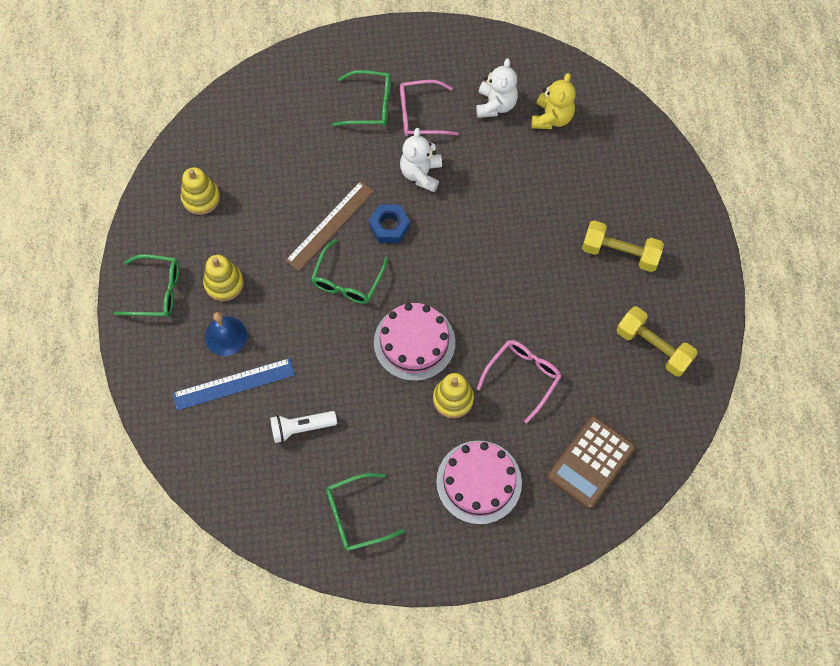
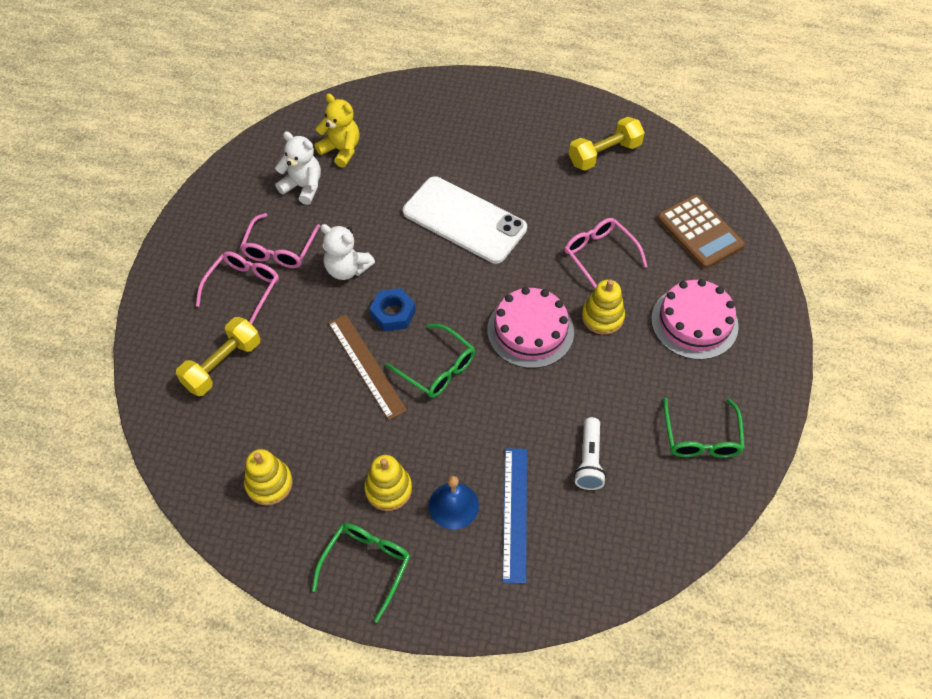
camera: 70 degrees left, 10 degrees down
green glasses [332,70,391,126] -> pink glasses [196,251,279,325]
yellow dumbbell [582,221,664,272] -> yellow dumbbell moved to [176,317,260,396]
none -> white phone [403,176,527,264]

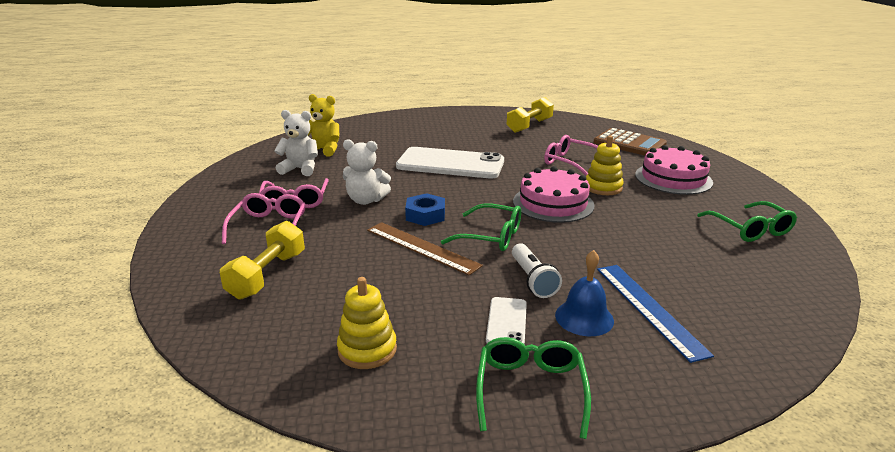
camera: 20 degrees left, 30 degrees down
yellow stacking toy [364,455,412,511] -> white phone [486,297,527,345]
white flashlight [574,417,606,490] -> white flashlight moved to [512,243,562,298]

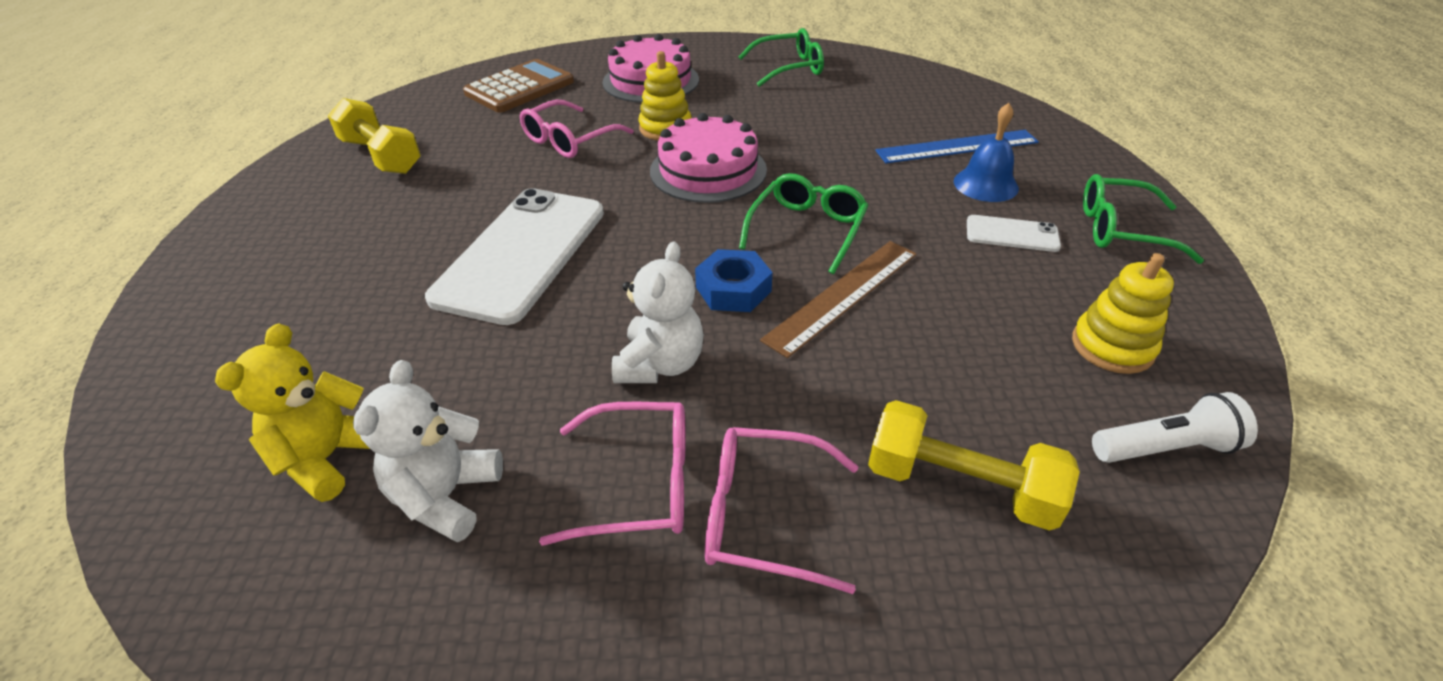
camera: 85 degrees left, 15 degrees up
white flashlight [512,243,562,298] -> white flashlight moved to [1092,392,1258,463]

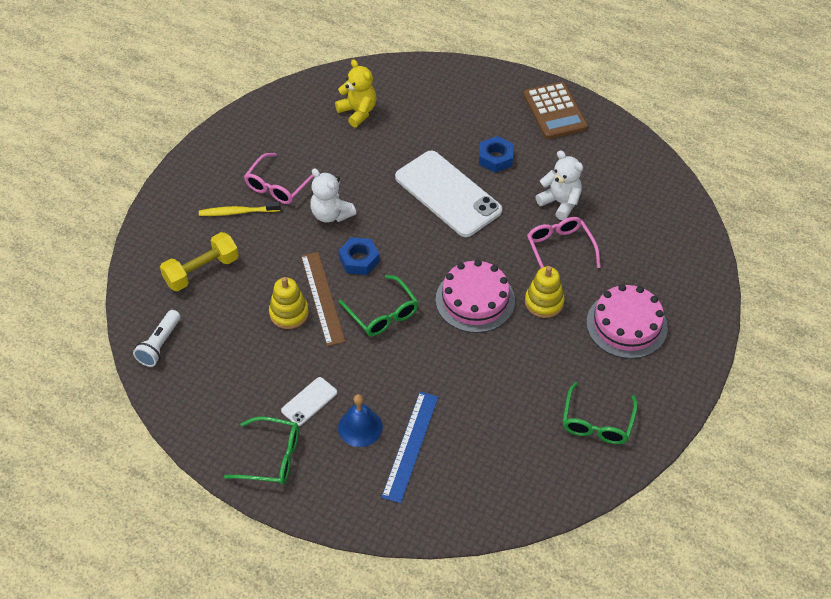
camera: 120 degrees right, 10 degrees up
yellow dumbbell [328,98,421,174] -> none
white teddy bear [353,360,503,542] -> white teddy bear moved to [536,150,583,220]
brown calculator [463,59,574,112] -> brown calculator moved to [523,82,588,139]
pink glasses [705,427,859,594] -> yellow toothbrush [199,201,281,216]
yellow stacking toy [1072,253,1174,374] -> yellow stacking toy moved to [269,277,309,329]
green glasses [1083,174,1204,264] -> green glasses turned 60 degrees clockwise [224,416,299,485]
none -> blue nut [479,136,513,173]

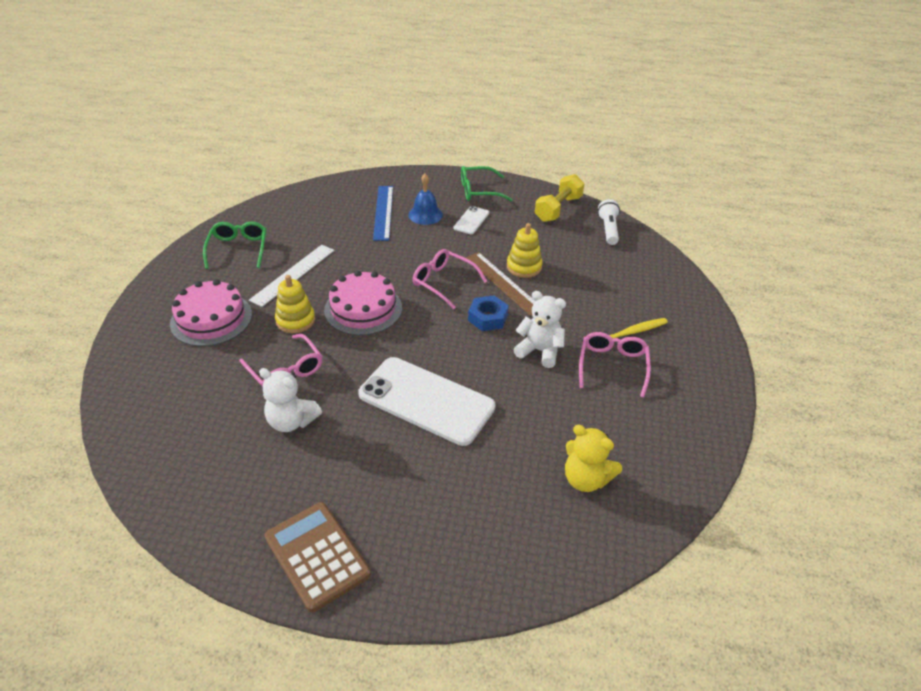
camera: 160 degrees right, 10 degrees down
yellow dumbbell [160,232,239,291] -> yellow dumbbell moved to [535,174,585,222]
green glasses [339,275,419,336] -> pink glasses [413,249,487,309]
blue nut [479,136,513,173] -> none
none -> white ruler [249,245,334,307]

